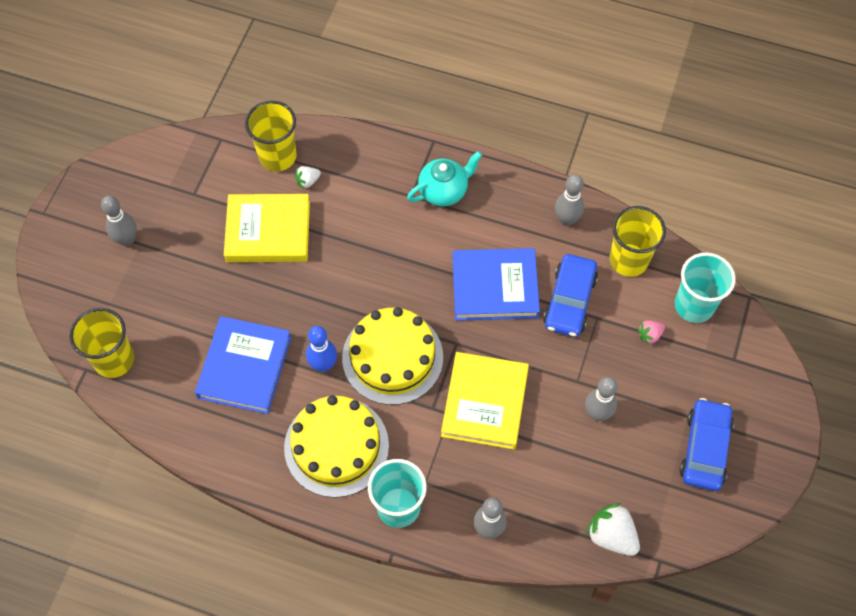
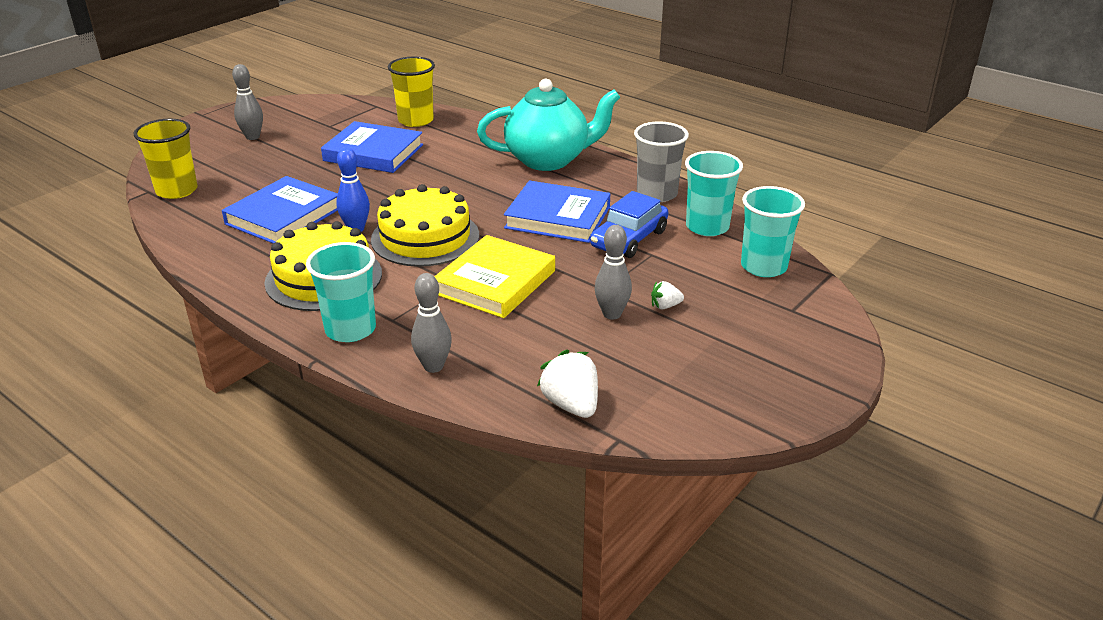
camera: 20 degrees right, 30 degrees down
yellow book [224,194,310,262] -> blue book [321,121,423,173]
white strawberry [295,166,321,190] -> white strawberry moved to [651,281,684,309]
turquoise teapot [407,151,482,206] -> turquoise teapot [477,79,621,171], size x1.70
grey bowling pin [555,174,584,226] -> grey cup [634,121,689,202]
yellow cup [609,206,666,277] -> turquoise cup [685,151,743,236]
pink strawberry [638,320,665,345] -> none
blue car [679,398,734,491] -> none

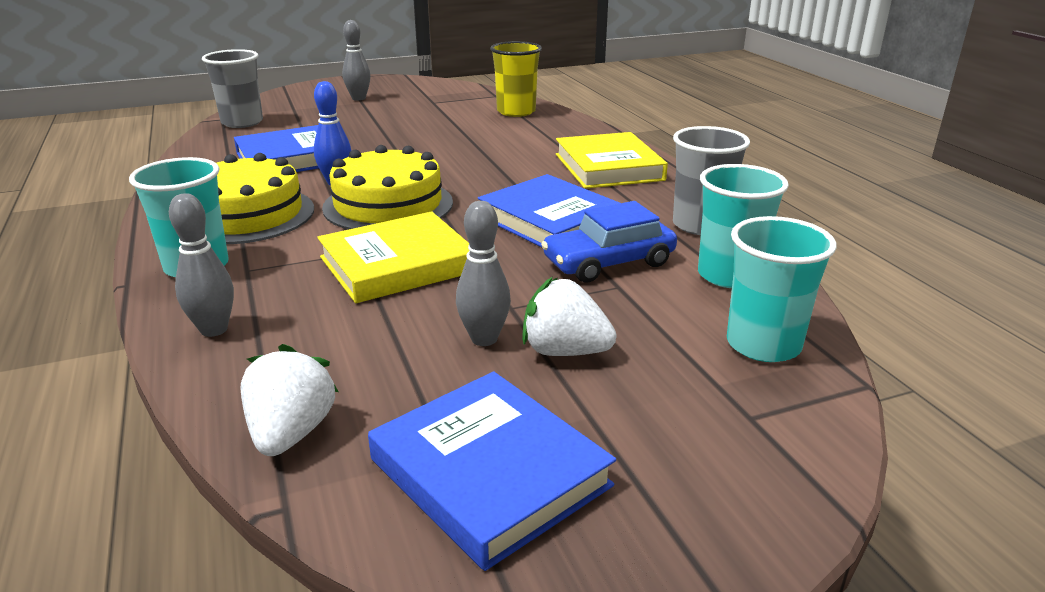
camera: 30 degrees right, 5 degrees down
yellow cup [134,119,198,199] -> grey cup [202,49,263,128]
blue book [321,121,423,173] -> blue book moved to [368,371,616,571]
turquoise teapot [477,79,621,171] -> yellow book [556,132,668,189]
white strawberry [651,281,684,309] -> white strawberry [522,277,616,356], size x1.84

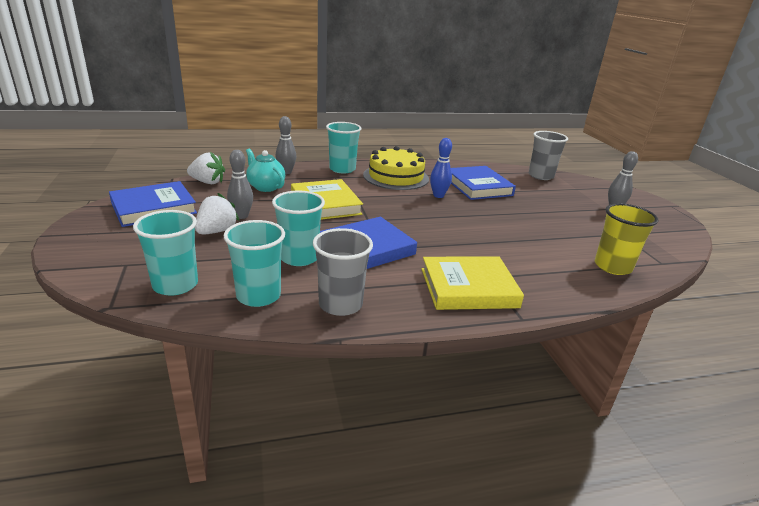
camera: 95 degrees right, 0 degrees up
yellow cake [322,145,453,230] -> none
blue car [541,201,677,282] -> turquoise cup [272,191,325,266]
none -> turquoise teapot [246,149,285,192]

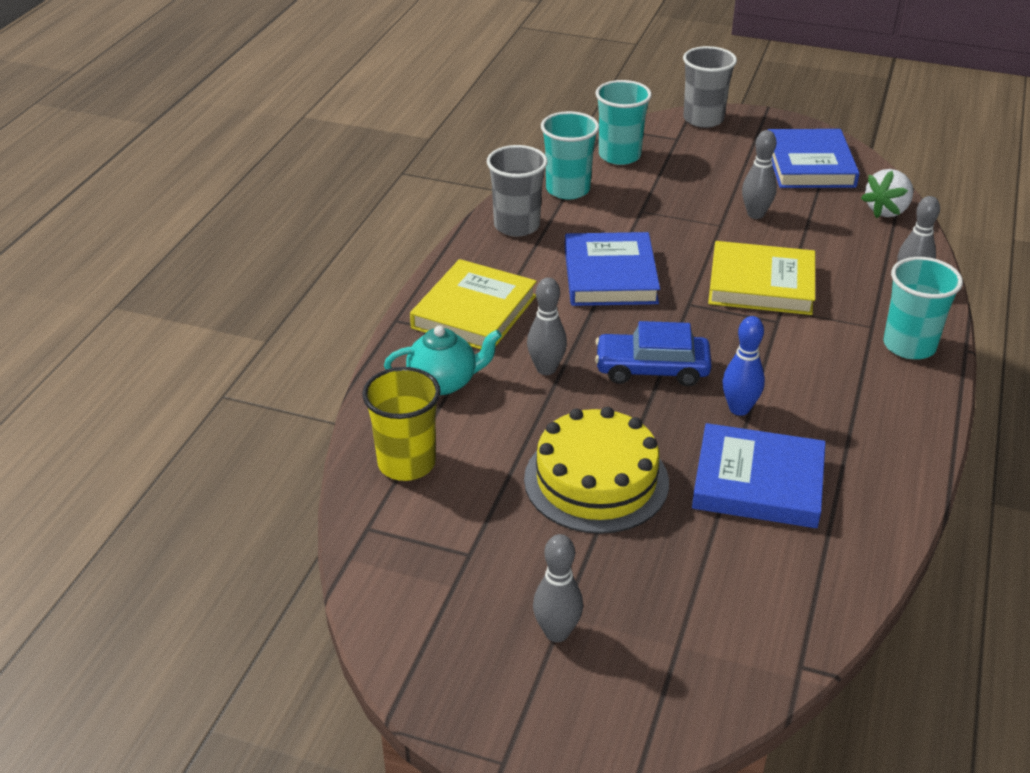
camera: 125 degrees right, 10 degrees up
white strawberry [195,193,239,234] -> none
turquoise teapot [246,149,285,192] -> turquoise teapot moved to [384,326,502,395]
turquoise cup [272,191,325,266] -> none
yellow cake [363,146,429,190] -> yellow cake moved to [524,407,669,534]
grey cup [529,131,568,180] -> grey cup moved to [683,46,737,128]
none -> grey bowling pin [527,278,567,375]
none -> blue car [595,321,712,386]

